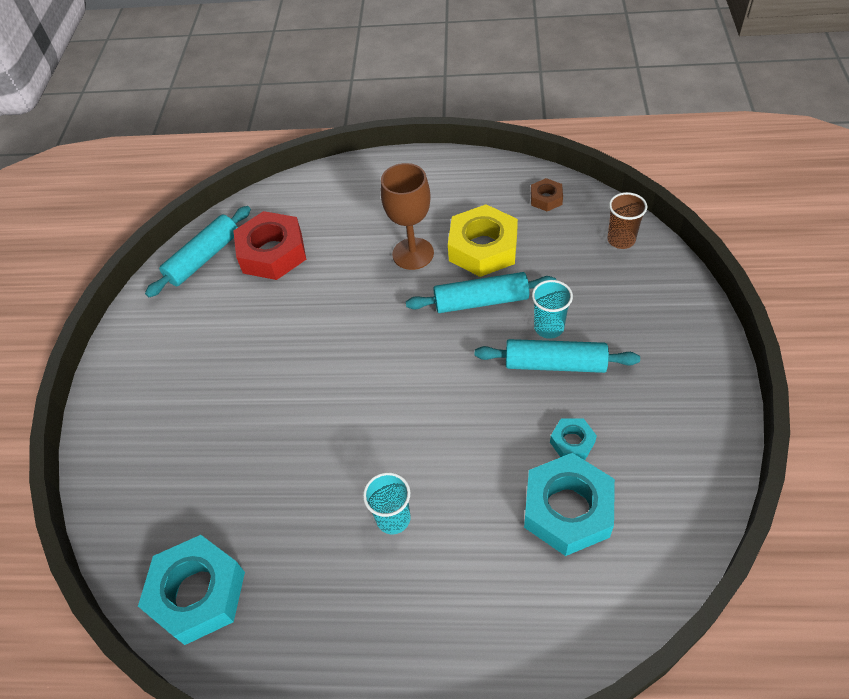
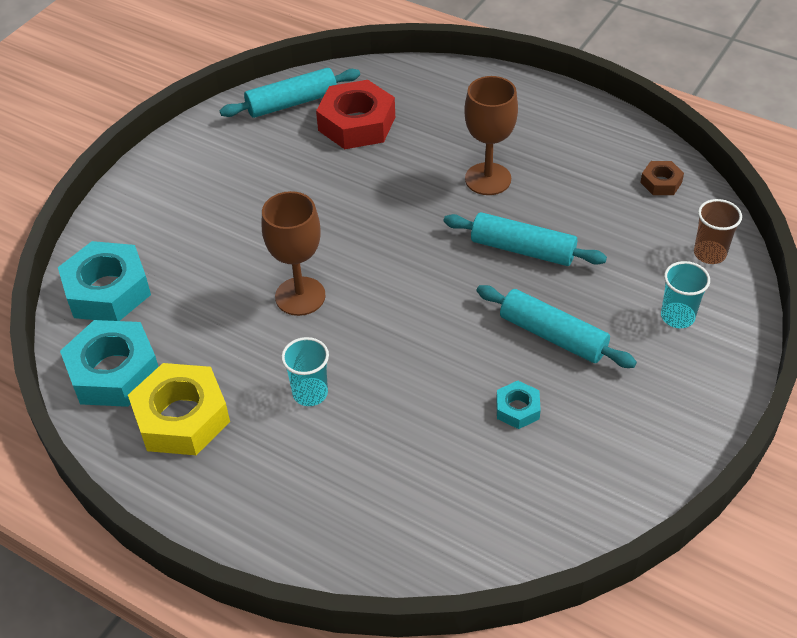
camera: 25 degrees right, 5 degrees down
yellow nut [448,204,518,277] -> yellow nut moved to [128,363,230,455]
turquoise nut [524,453,615,556] -> turquoise nut moved to [58,241,151,321]
turquoise cup [532,280,573,339] -> turquoise cup moved to [661,261,710,328]
none -> brown goblet [262,191,326,316]

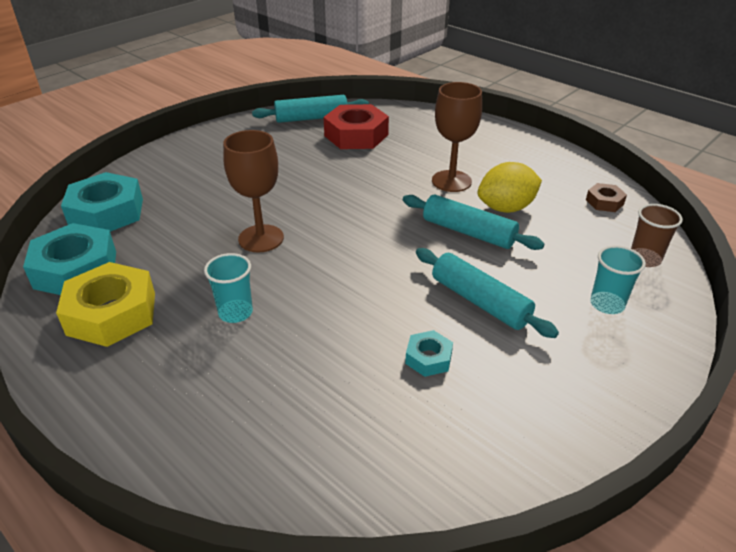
camera: 10 degrees right, 10 degrees down
none -> yellow lemon [477,162,542,213]

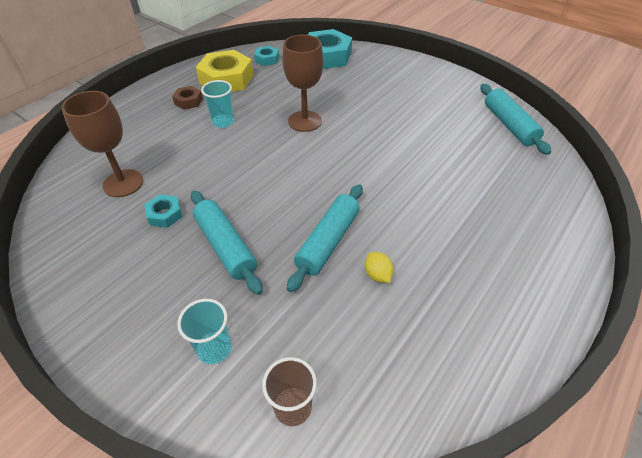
camera: 85 degrees right, 10 degrees up
turquoise nut [23,223,116,295] -> turquoise nut [254,46,279,66], size x0.49
red nut [324,104,389,149] -> none
turquoise rolling pin [416,248,559,338] -> turquoise rolling pin turned 75 degrees counterclockwise [191,190,263,295]
brown goblet [432,82,482,192] -> brown goblet moved to [62,91,143,197]
yellow lemon [477,162,542,213] -> yellow lemon [365,252,394,283], size x0.50
brown nut [586,183,627,212] -> brown nut moved to [172,86,203,110]

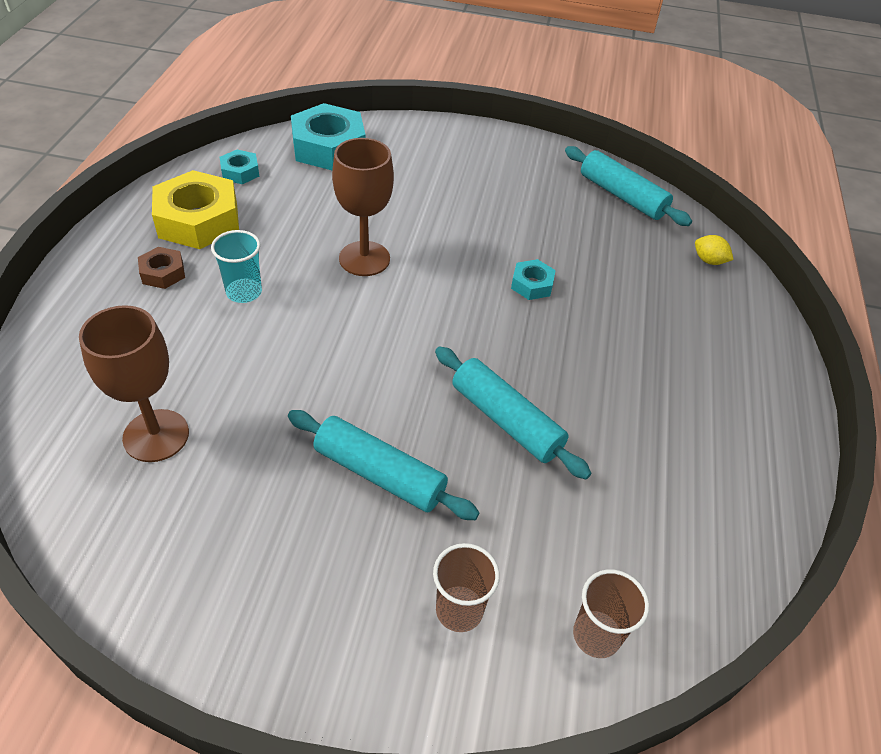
camera: 30 degrees left, 0 degrees up
turquoise nut [144,195,183,228] -> turquoise nut moved to [511,259,556,300]
turquoise cup [177,299,231,364] -> brown cup [433,543,500,632]
turquoise rolling pin [287,184,363,292] -> turquoise rolling pin turned 45 degrees counterclockwise [435,346,592,479]
yellow lemon [365,252,394,283] -> yellow lemon moved to [695,235,734,265]

